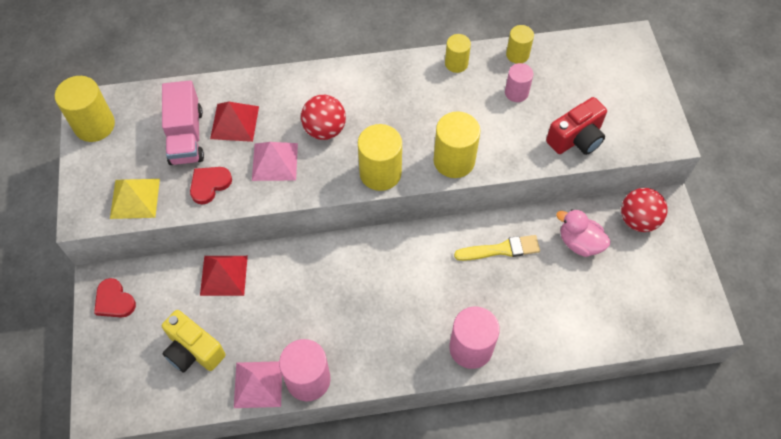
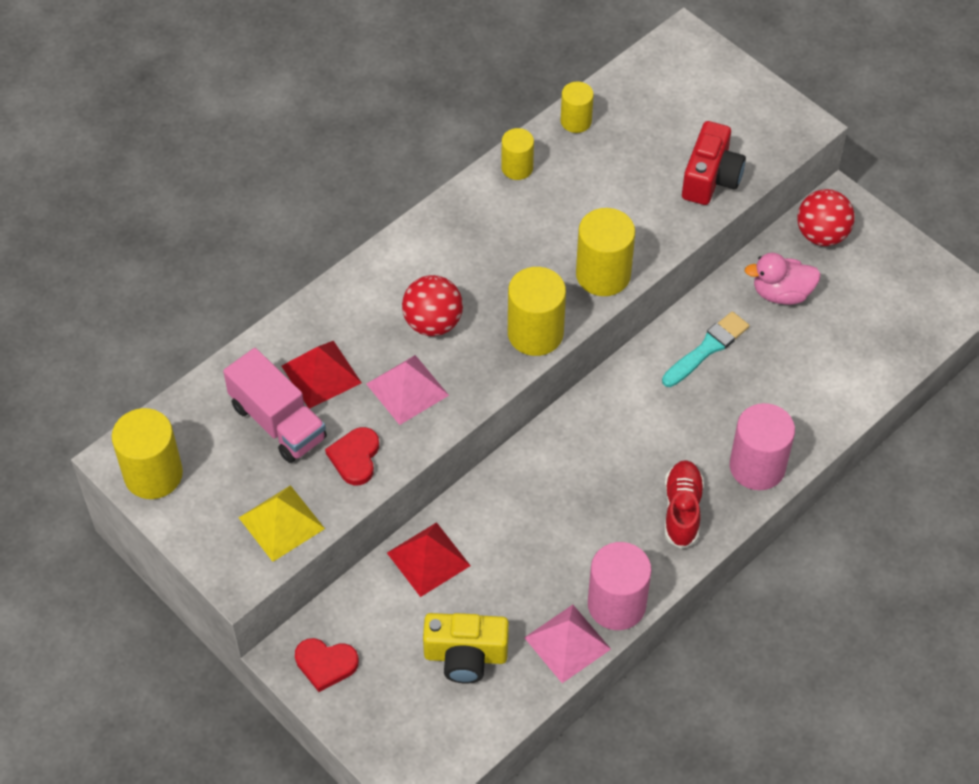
camera: 35 degrees left, 5 degrees down
yellow brush [454,235,540,261] -> turquoise brush [662,311,749,387]
pink cylinder [505,63,533,102] -> none
none -> red shoe [665,460,704,549]

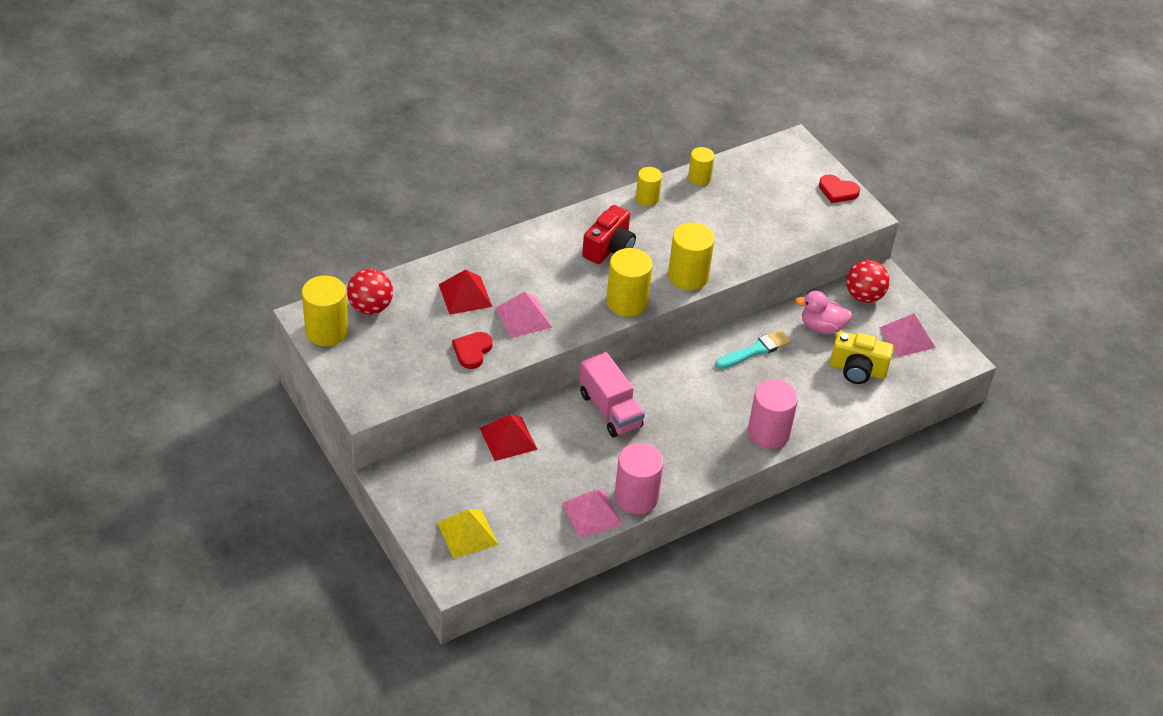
camera: 10 degrees right, 10 degrees down
pink truck [223,348,327,463] -> pink truck moved to [579,352,645,437]
yellow pyramid [239,485,325,562] -> yellow pyramid moved to [437,509,498,558]
red heart [295,638,359,692] -> red heart moved to [819,175,860,203]
red ball [402,275,463,336] -> red ball moved to [347,269,393,315]
yellow camera [423,613,509,683] -> yellow camera moved to [830,331,894,384]
red shoe [665,460,704,549] -> none
red camera [682,121,746,205] -> red camera moved to [582,205,636,264]
none -> pink pyramid [879,313,936,357]

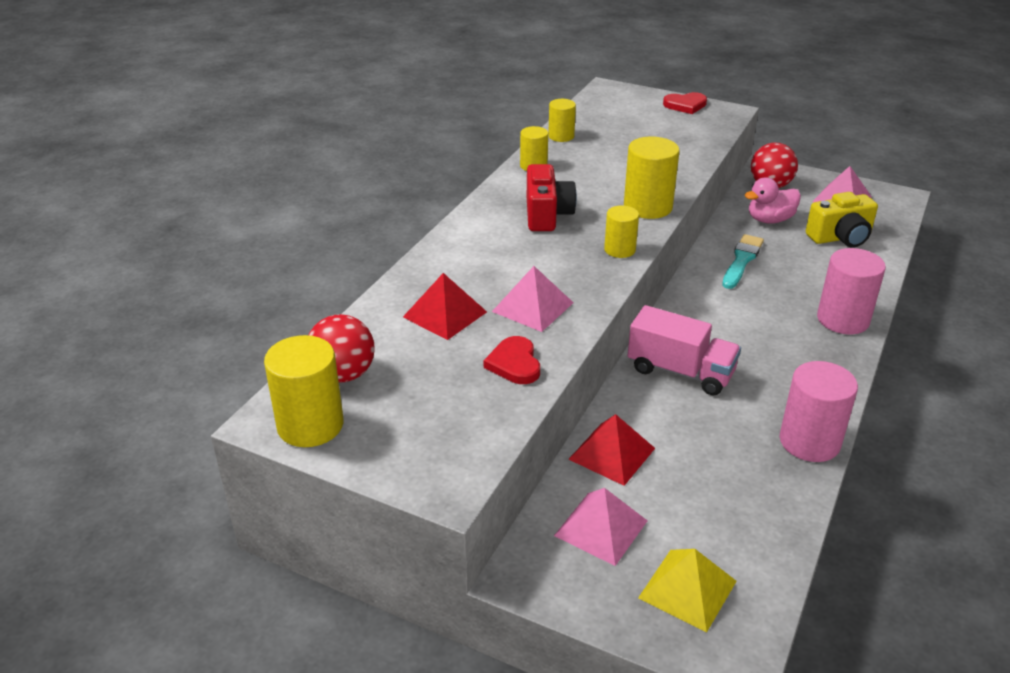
camera: 30 degrees left, 10 degrees down
pink pyramid [562,490,623,538] -> pink pyramid moved to [554,488,648,566]
yellow cylinder [606,248,653,317] -> yellow cylinder [604,205,639,258], size x0.60

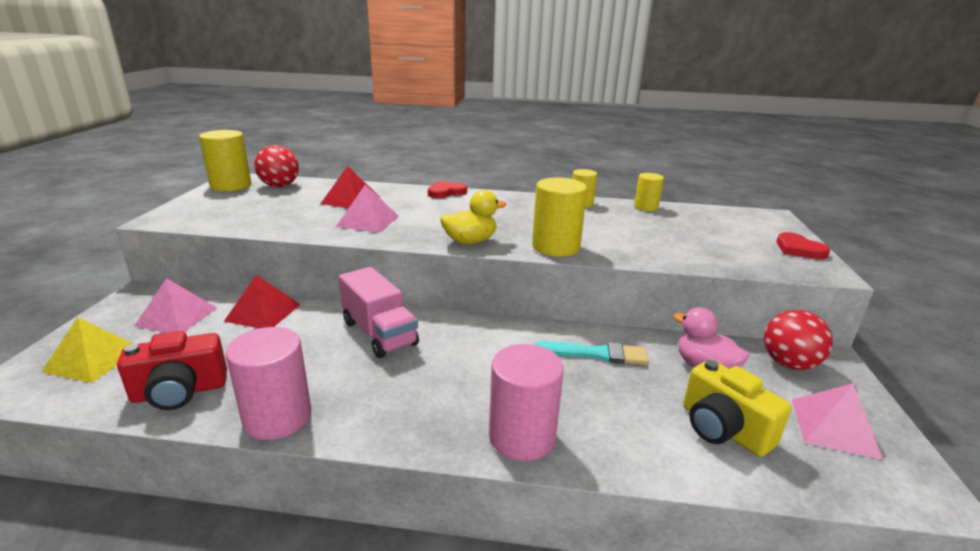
camera: 70 degrees right, 10 degrees down
red heart [484,336,540,384] -> red heart moved to [428,181,467,198]
red camera [527,164,577,231] -> red camera moved to [117,331,227,410]
yellow cylinder [604,205,639,258] -> yellow duck [440,190,506,244]
pink truck [628,305,741,396] -> pink truck turned 45 degrees counterclockwise [339,267,419,358]

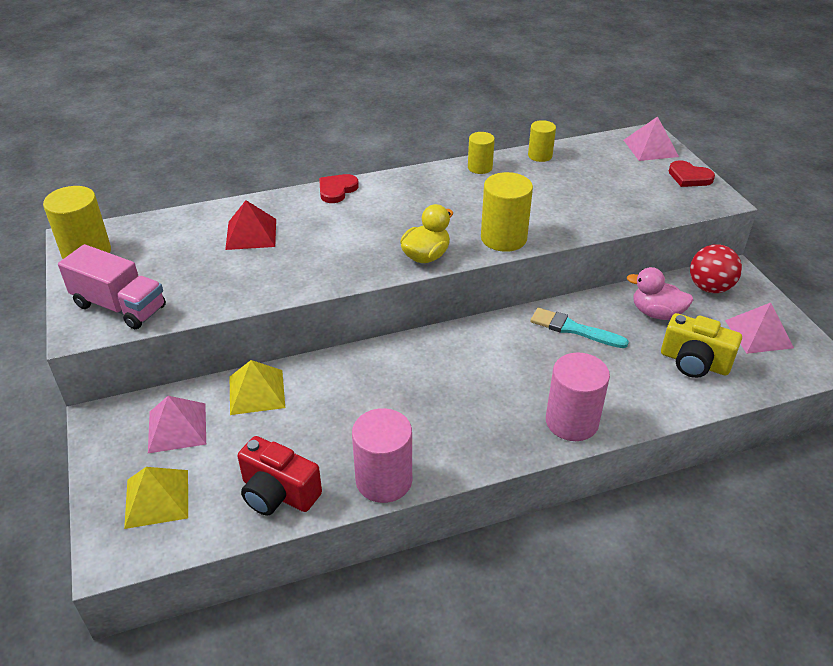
camera: 25 degrees left, 15 degrees up
red camera [117,331,227,410] -> red camera turned 75 degrees clockwise [237,436,322,516]
red pyramid [224,275,301,329] -> yellow pyramid [230,360,285,415]
red ball [254,145,299,187] -> none
pink pyramid [336,184,399,233] -> pink pyramid moved to [624,116,679,161]
pink truck [339,267,419,358] -> pink truck moved to [58,244,166,329]
turquoise brush [534,341,648,365] -> turquoise brush turned 135 degrees counterclockwise [531,308,629,348]

